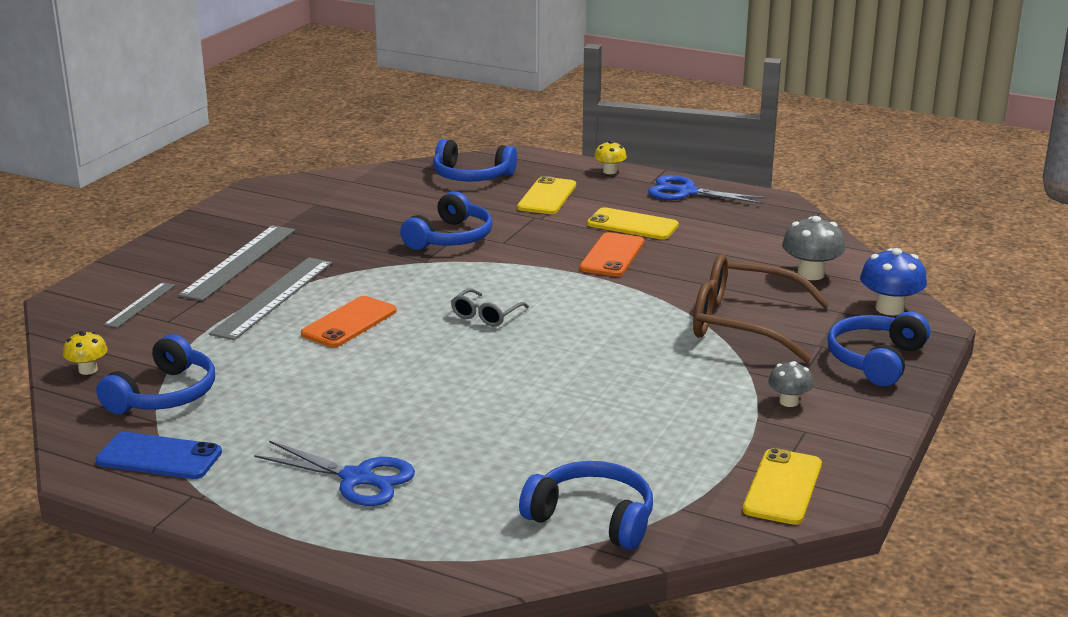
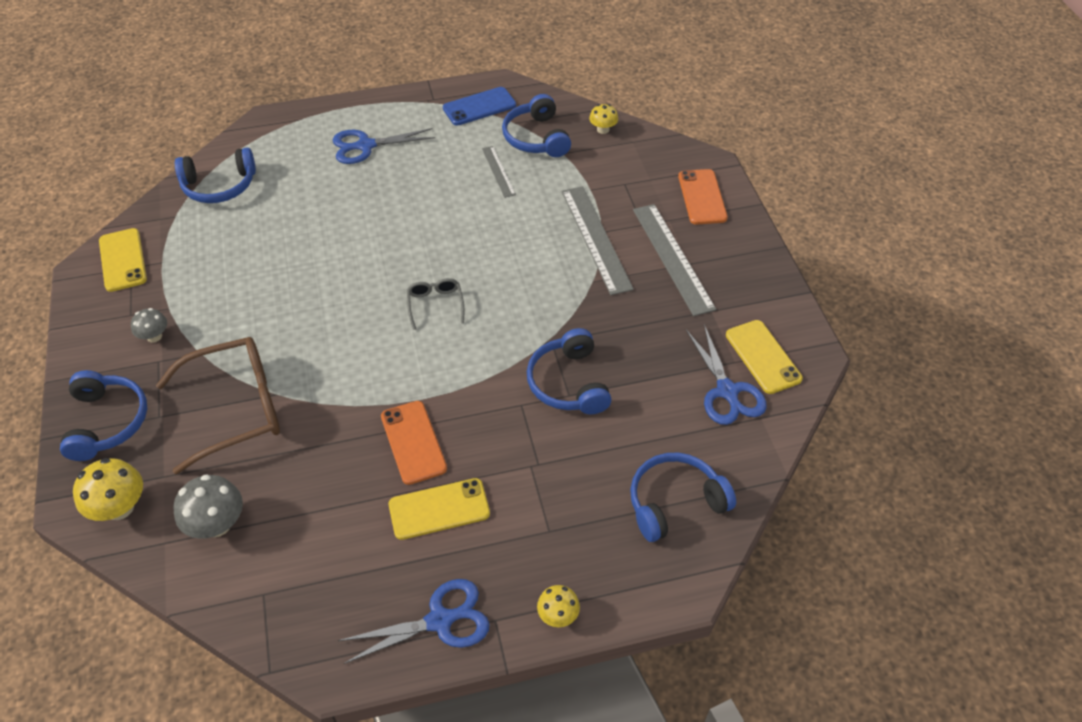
camera: 140 degrees right, 25 degrees up
grey ruler [103,282,175,328] -> grey ruler moved to [482,146,516,198]
orange phone [301,296,397,347] -> orange phone moved to [678,169,728,225]
yellow phone [517,176,576,214] -> yellow phone moved to [726,320,803,394]
blue mushroom [860,248,927,315] -> yellow mushroom [73,458,143,521]
none -> blue scissors [686,324,767,425]

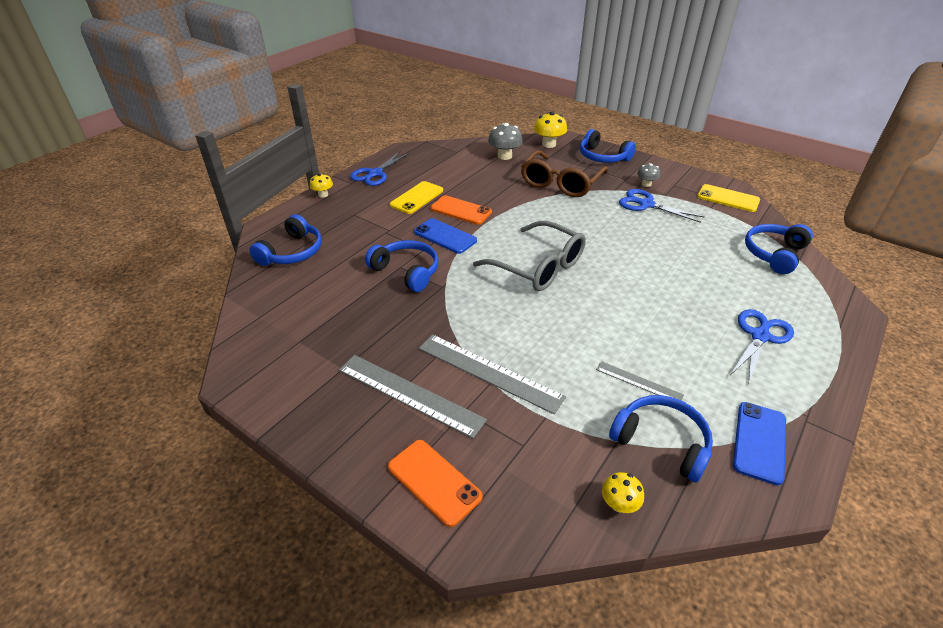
camera: 140 degrees right, 10 degrees down
grey glasses [407,278,465,330] -> grey glasses [473,221,586,291], size x2.12
blue scissors [686,324,767,425] -> blue scissors moved to [619,189,704,223]
yellow phone [726,320,803,394] -> none
none -> blue phone [414,218,477,254]

